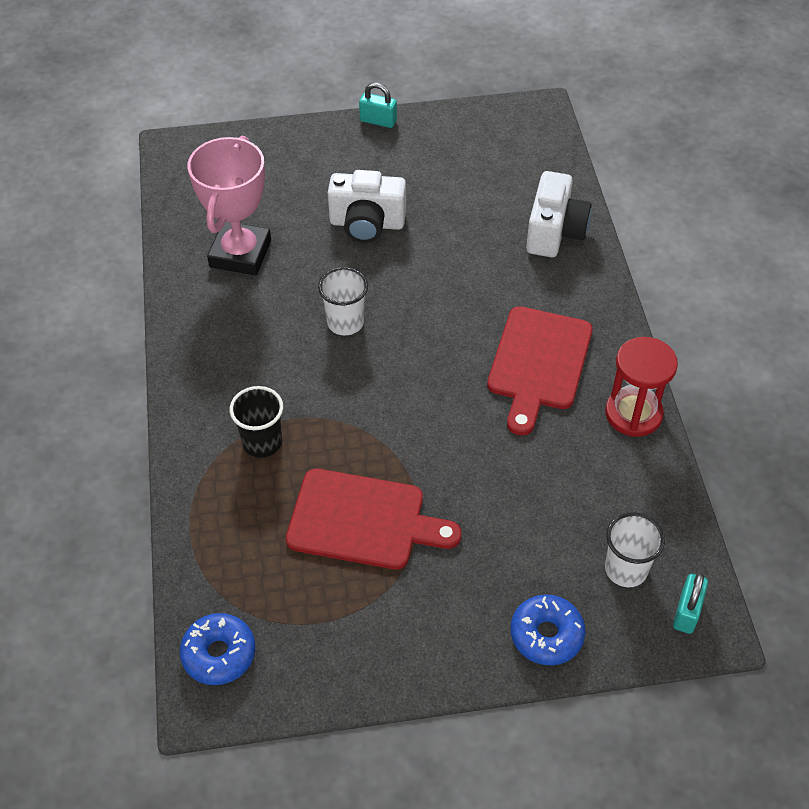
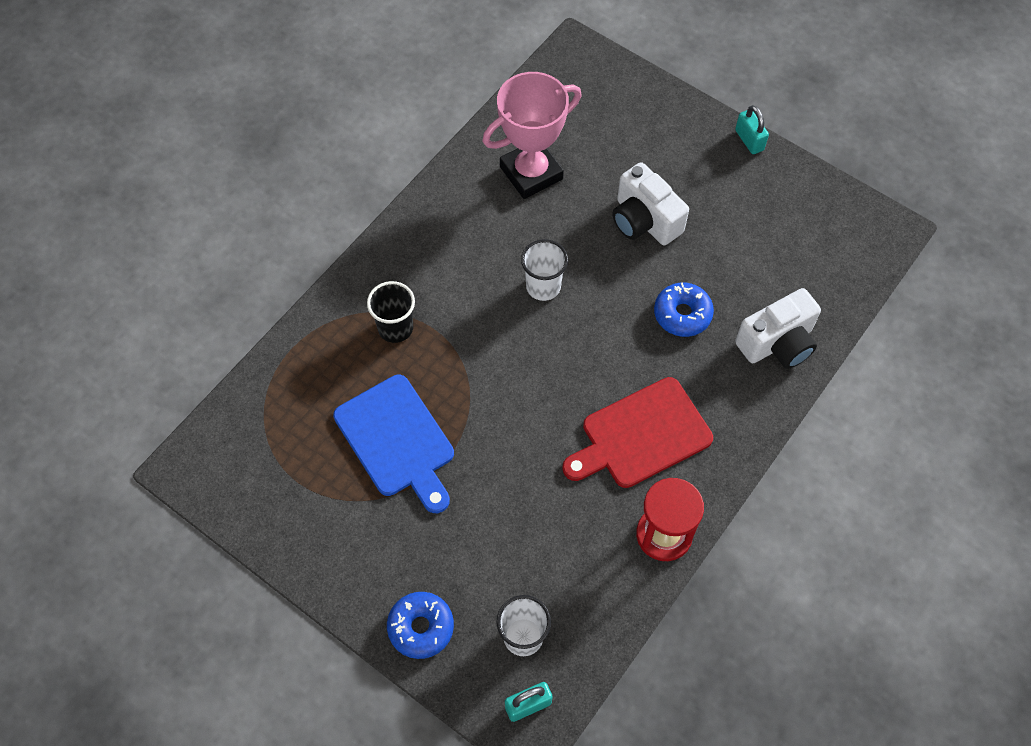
camera: 45 degrees right, 10 degrees up
blue donut [180,613,255,685] -> blue donut moved to [654,282,714,337]
red cutting board [286,469,461,570] -> blue cutting board [333,375,454,513]

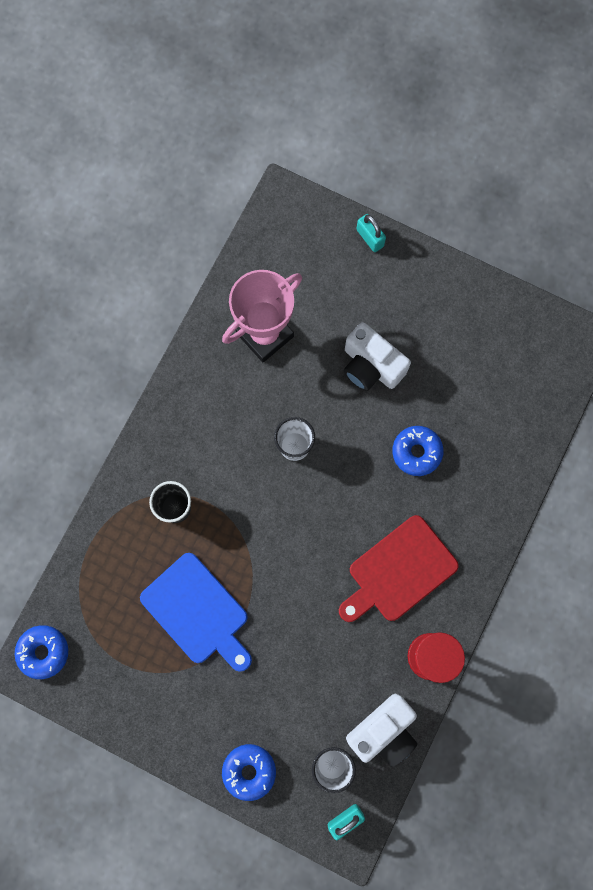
camera: 10 degrees left, 15 degrees up
turquoise padlock [735,105,769,154] -> turquoise padlock moved to [357,214,386,252]
white camera [735,288,821,369] -> white camera moved to [346,694,417,767]
none -> blue donut [15,625,68,679]

